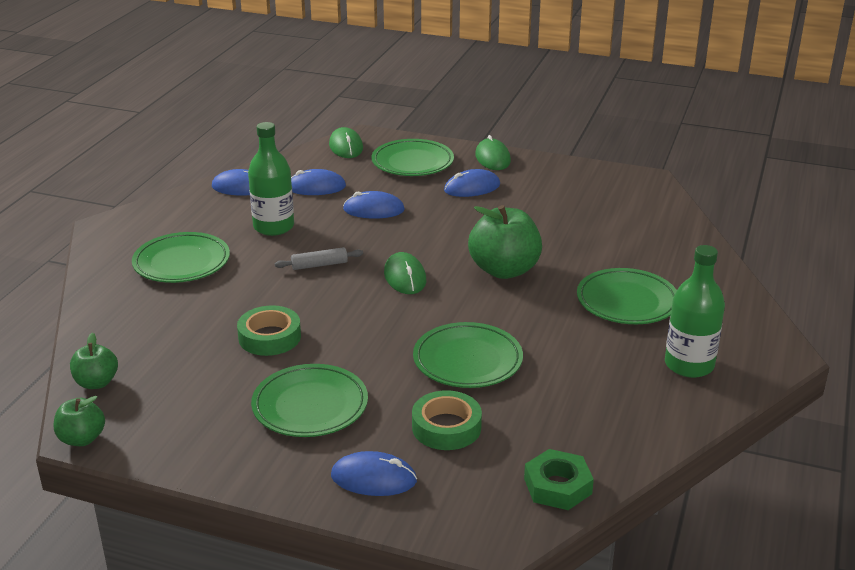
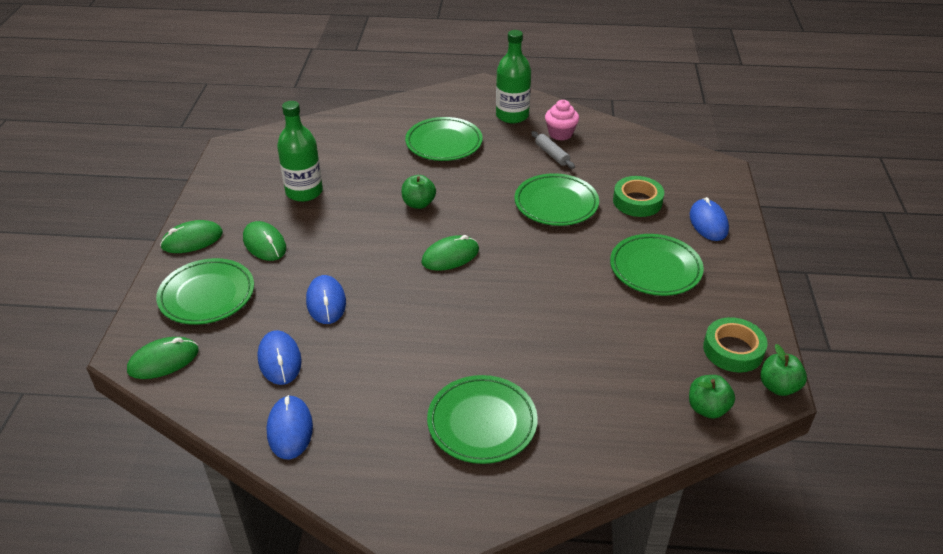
camera: 105 degrees left, 10 degrees up
green tape [237,305,301,356] -> green tape moved to [703,317,768,373]
green bottle [248,122,294,236] -> green bottle moved to [277,101,323,202]
grey rolling pin [275,247,363,270] -> grey rolling pin moved to [531,131,575,169]
blue mouse [444,169,500,197] -> green mouse [243,221,286,261]
green apple [468,205,542,279] -> green apple [402,175,436,209], size x0.55
green nut [524,449,594,510] -> none
none -> pink cupcake [545,100,579,141]

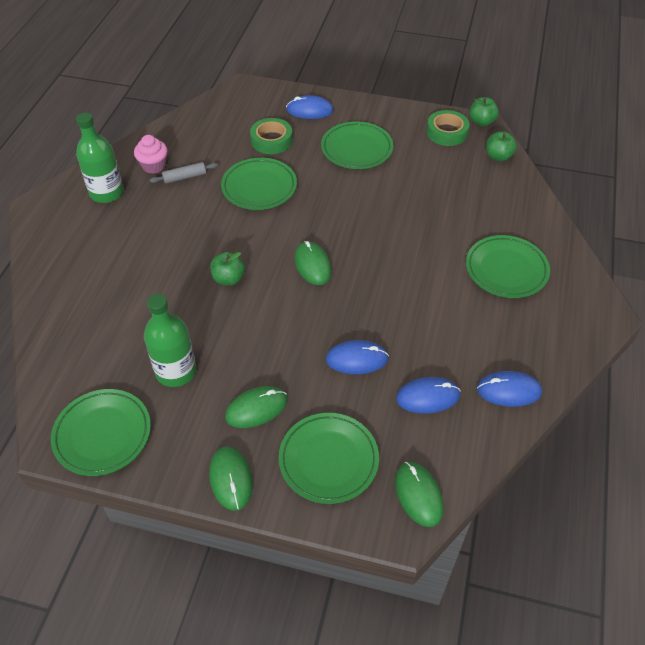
camera: 80 degrees left, 10 degrees up
green plate [405,117,483,161] -> green plate moved to [51,389,151,476]

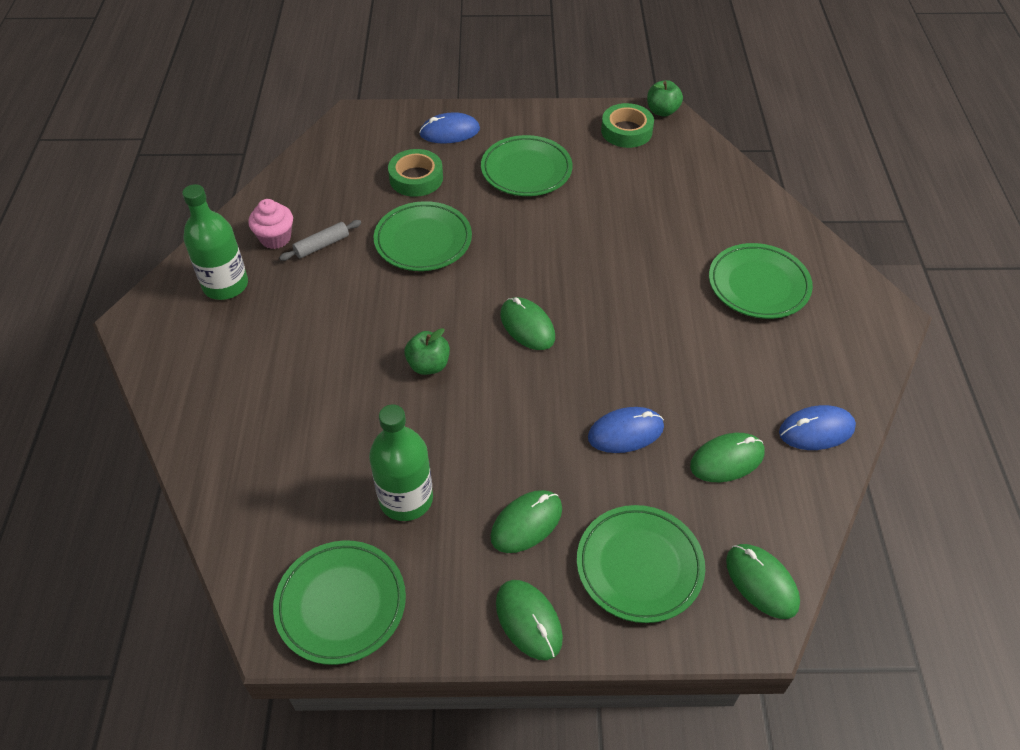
camera: 15 degrees left, 0 degrees up
blue mouse [396,377,461,414] -> green mouse [690,433,765,482]
green apple [486,131,517,161] -> none

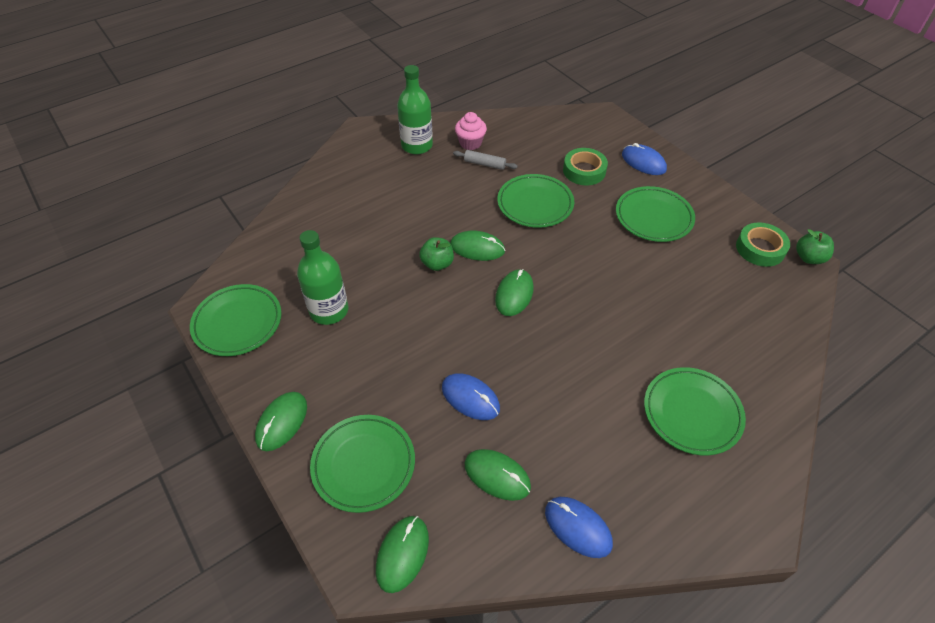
camera: 55 degrees right, 0 degrees up
green mouse [490,490,562,553] -> green mouse moved to [450,231,505,261]

